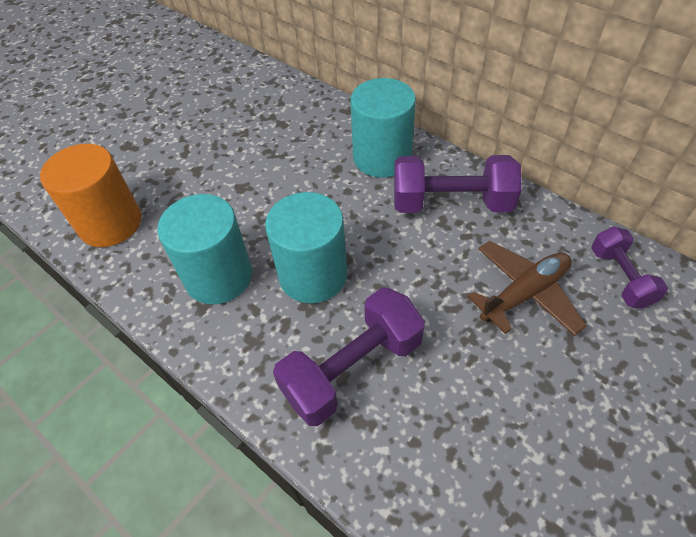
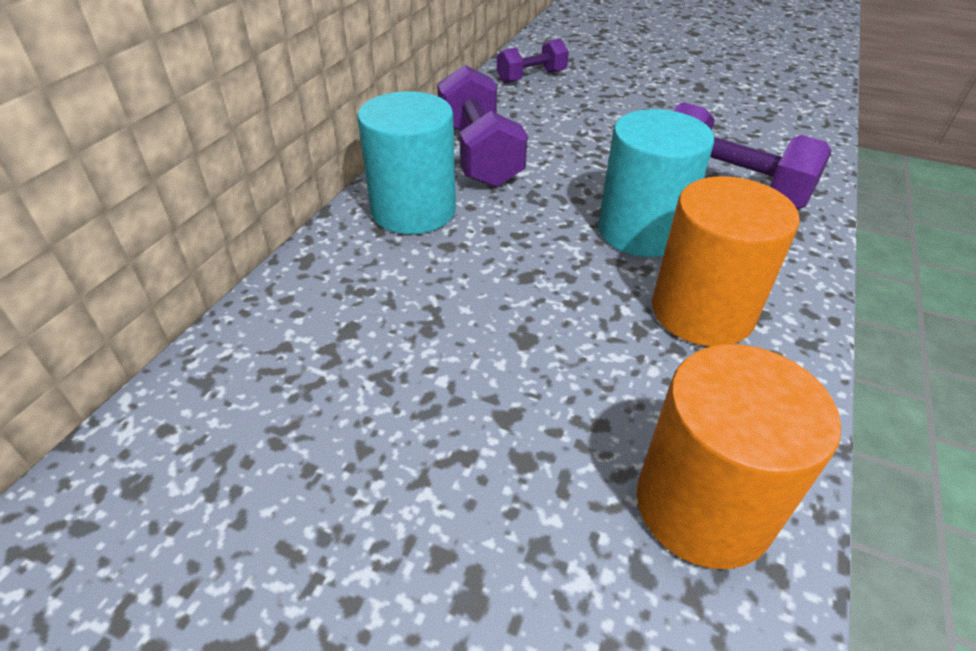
camera: 110 degrees left, 10 degrees down
turquoise cylinder [157,194,252,304] -> orange cylinder [652,176,800,346]
brown plane [467,241,587,336] -> none

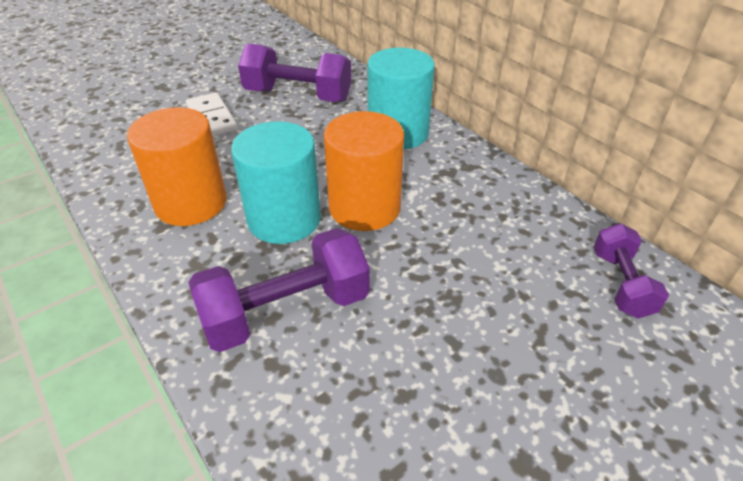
camera: 120 degrees right, 0 degrees up
purple dumbbell [437,65,528,188] -> purple dumbbell moved to [238,43,352,102]
orange cylinder [637,344,841,569] -> orange cylinder moved to [324,111,404,231]
none -> white domino [186,93,238,137]

